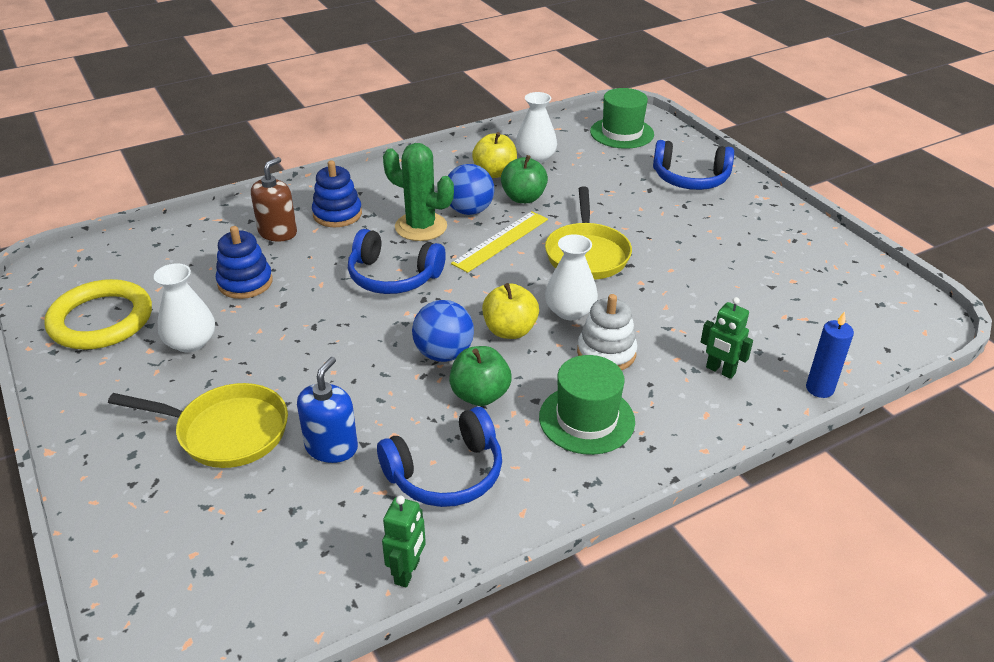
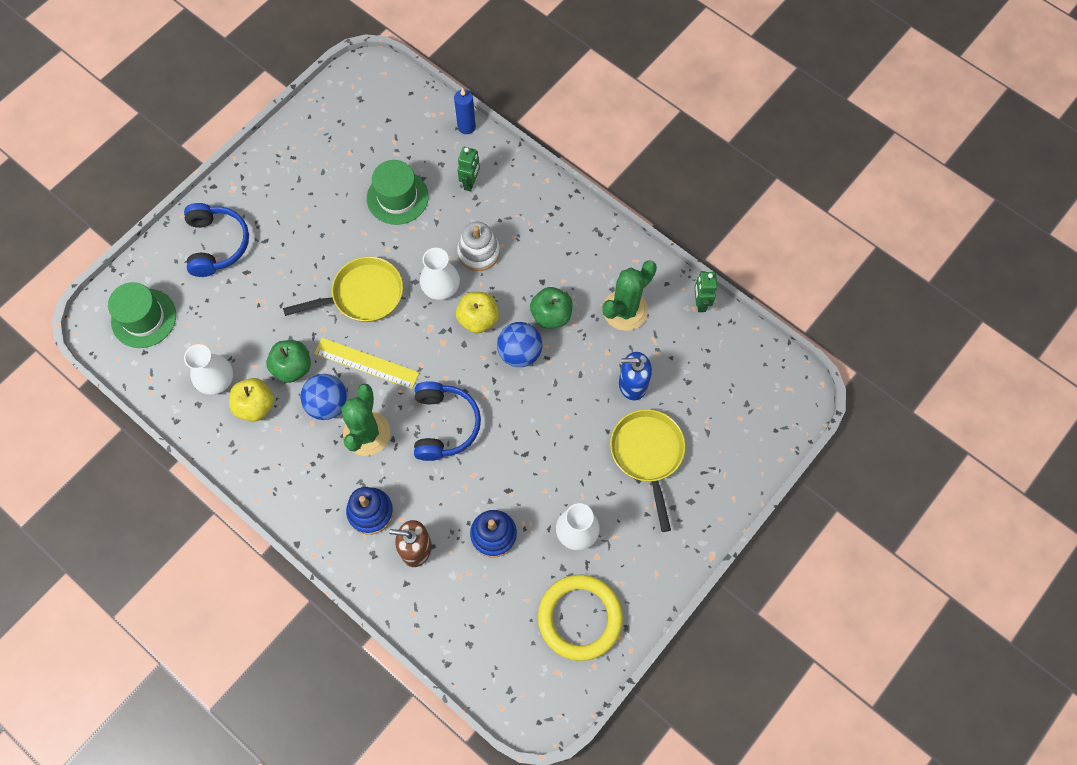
camera: 110 degrees left, 30 degrees up
blue headphones [377,407,502,507] -> green cactus [602,260,657,331]
green robot [382,495,426,587] -> green robot turned 90 degrees counterclockwise [694,271,717,312]
green hat [539,355,635,455] -> green hat moved to [367,160,429,225]

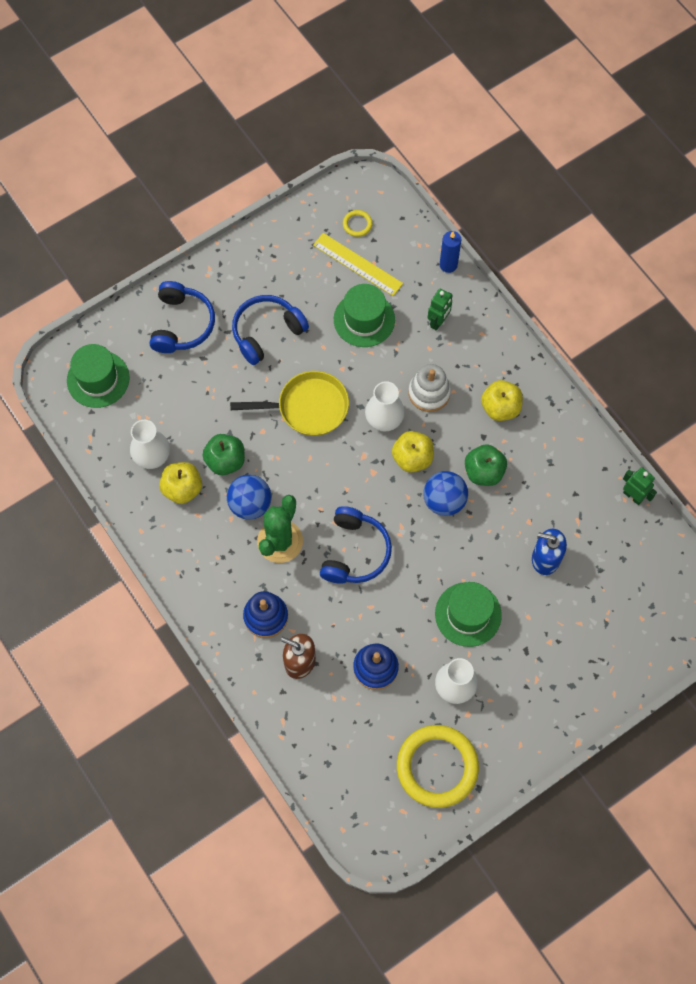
camera: 15 degrees right, 0 degrees up
yellow ruler [314,338,419,389] -> yellow ruler moved to [313,233,403,296]
green cactus [602,260,657,331] -> none
yellow pan [610,409,685,532] -> none
green robot [694,271,717,312] -> green robot turned 120 degrees clockwise [623,467,657,505]
none -> blue headphones [232,295,309,365]
none -> yellow ring [343,210,373,237]
none -> green hat [435,582,502,647]
none -> yellow apple [481,380,523,421]

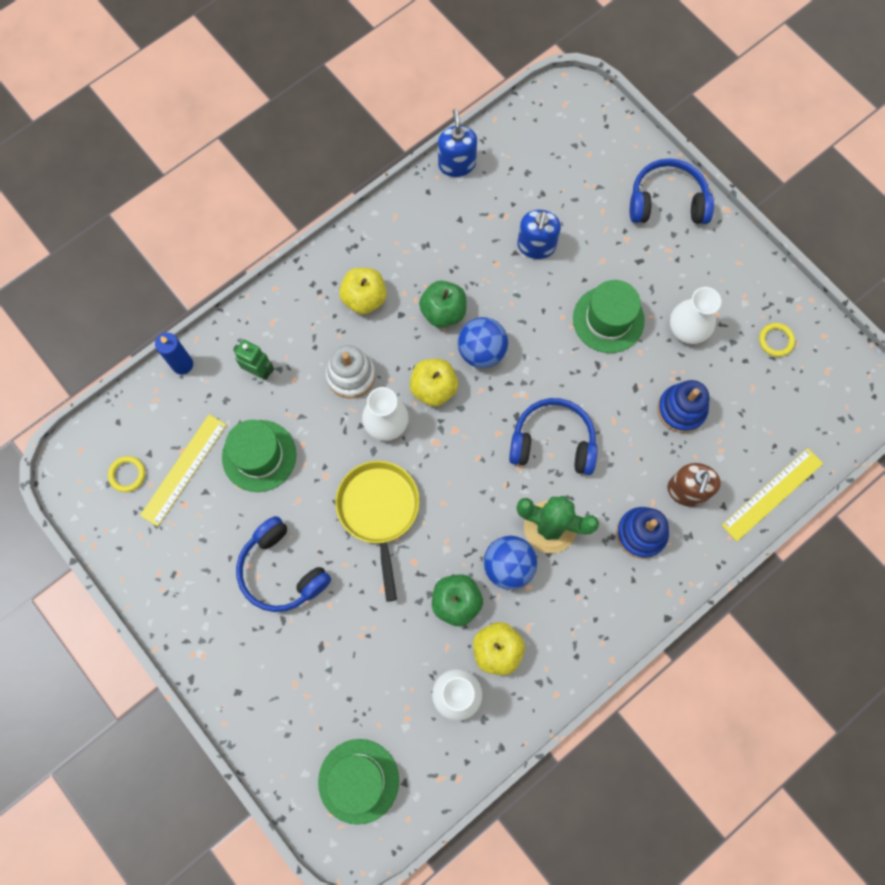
camera: 95 degrees left, 5 degrees up
blue headphones [149,281,215,353] -> blue headphones moved to [630,158,714,224]
yellow ring [397,725,479,808] -> yellow ring [759,323,795,357], size x0.42
green robot [623,467,657,505] -> blue soap dispenser [438,109,477,177]
none -> yellow ruler [722,448,823,541]

